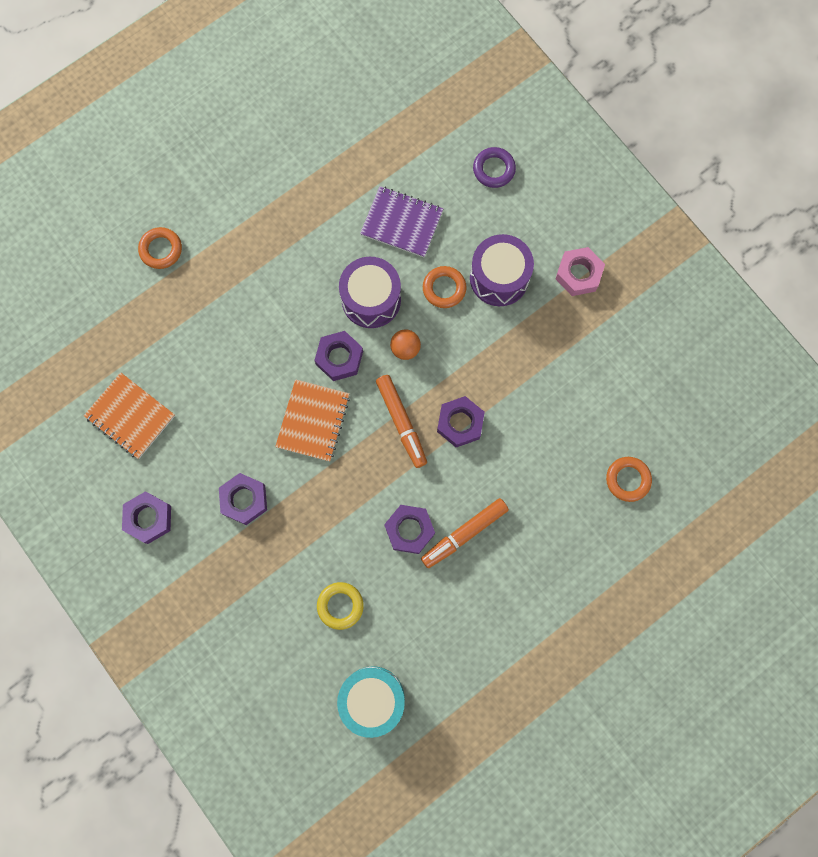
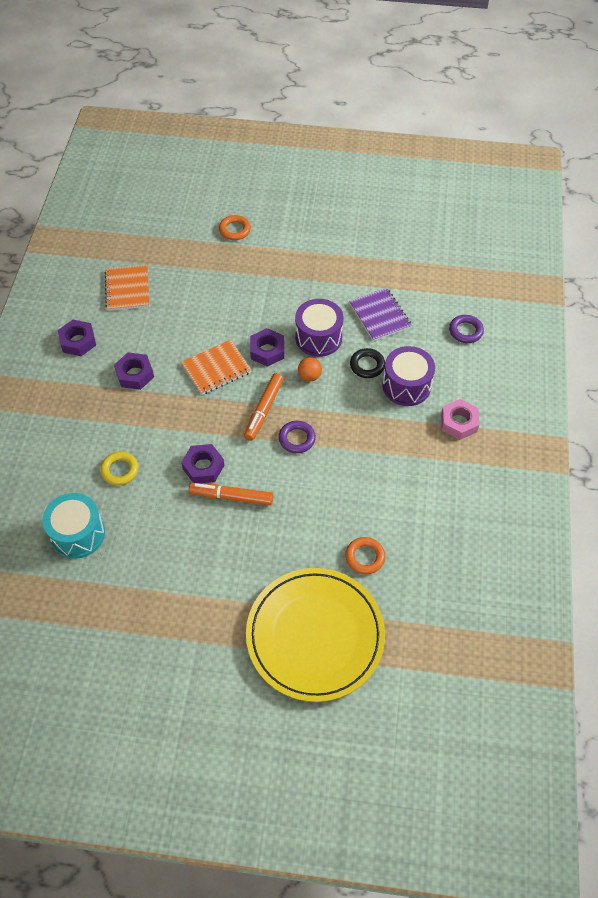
camera: 45 degrees right, 20 degrees down
orange ring [423,266,467,308] -> black ring [350,348,385,378]
purple nut [437,396,485,447] -> purple ring [278,421,316,453]
none -> yellow plate [246,568,385,702]

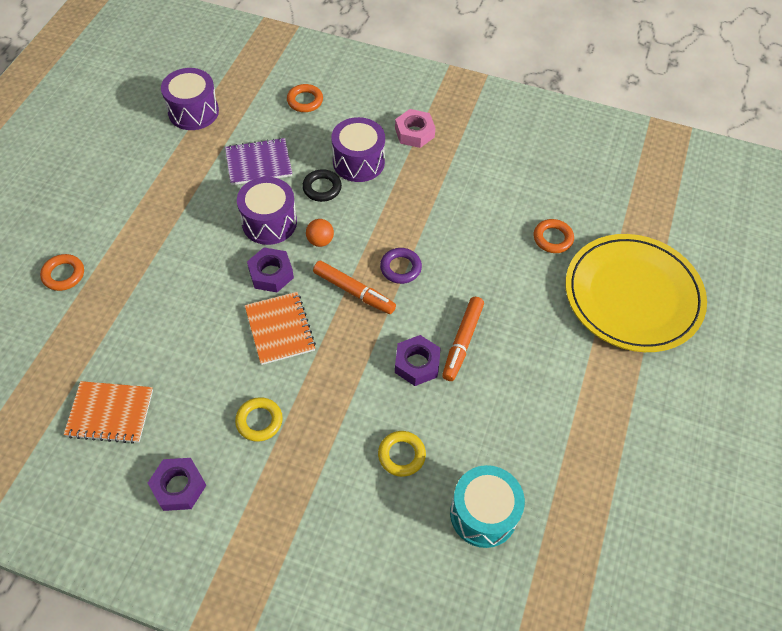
camera: 80 degrees left, 0 degrees up
purple nut [114,352,154,390] -> yellow ring [235,397,283,442]
purple ring [449,315,484,343] -> orange ring [287,84,323,112]
none -> purple drum [161,68,219,130]

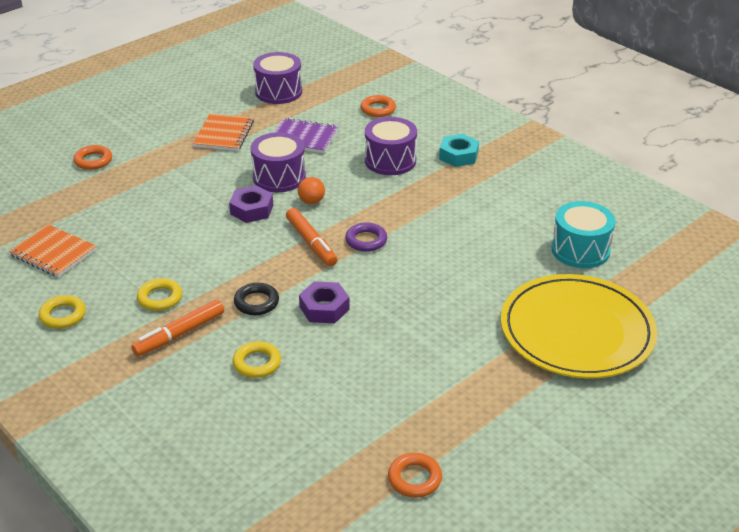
camera: 30 degrees right, 20 degrees down
purple nut [148,458,206,511] -> yellow ring [39,295,86,329]
orange notebook [245,292,316,365] -> orange notebook moved to [193,114,254,151]
black ring [302,169,342,202] -> black ring moved to [234,283,279,315]
pink nut [395,109,436,148] -> turquoise nut [439,134,479,167]
orange marker [442,297,484,381] -> orange marker moved to [131,300,224,356]
turquoise drum [450,465,525,548] -> turquoise drum moved to [551,201,615,268]
orange ring [534,219,574,253] -> orange ring moved to [388,453,442,498]

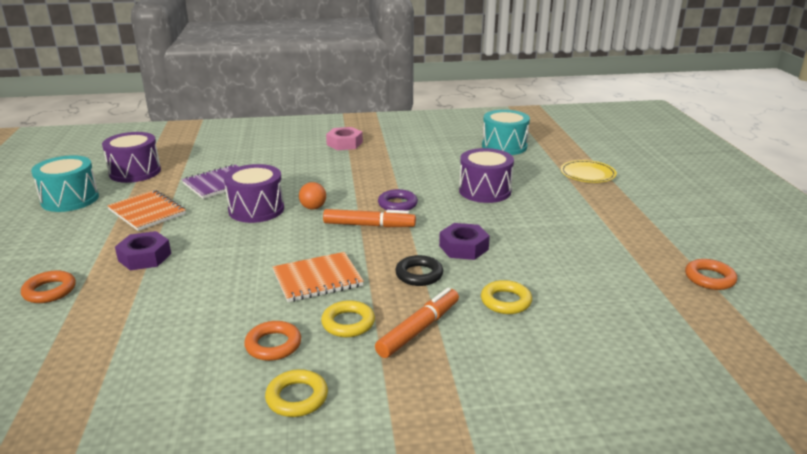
camera: 55 degrees left, 10 degrees down
orange notebook [9,224,97,278] -> orange notebook moved to [273,252,364,302]
orange marker [131,300,224,356] -> orange marker turned 135 degrees counterclockwise [375,288,459,358]
purple nut [229,185,273,223] -> purple nut moved to [115,231,171,270]
orange ring [361,95,396,117] -> orange ring moved to [244,321,301,361]
purple drum [365,117,417,175] -> purple drum moved to [459,148,514,203]
turquoise nut [439,134,479,167] -> pink nut [326,127,363,150]
yellow plate [501,274,657,379] -> yellow plate [561,160,617,183], size x0.46
none -> turquoise drum [31,155,99,212]

